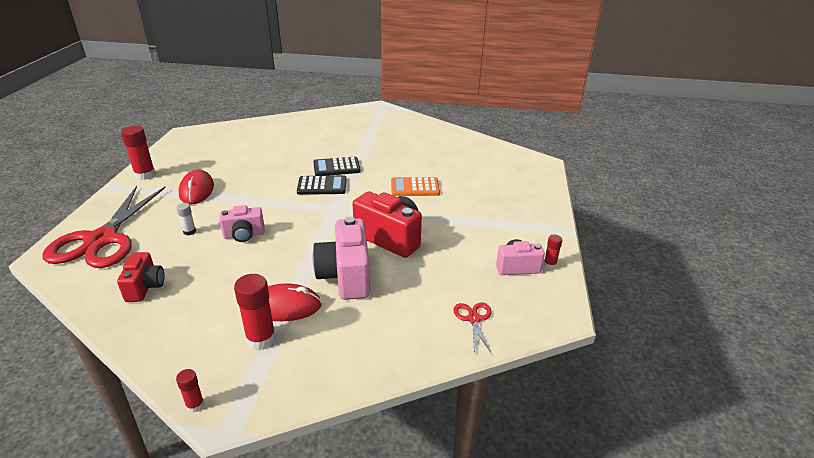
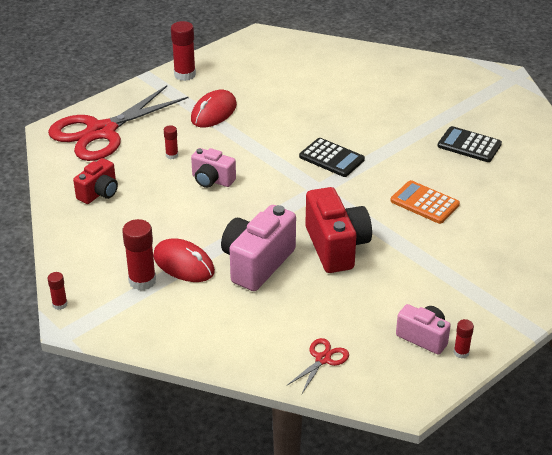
camera: 40 degrees right, 5 degrees up
white glue stick [176,203,196,235] -> red glue stick [164,125,178,159]
black calculator [313,157,361,176] -> black calculator moved to [438,126,502,162]

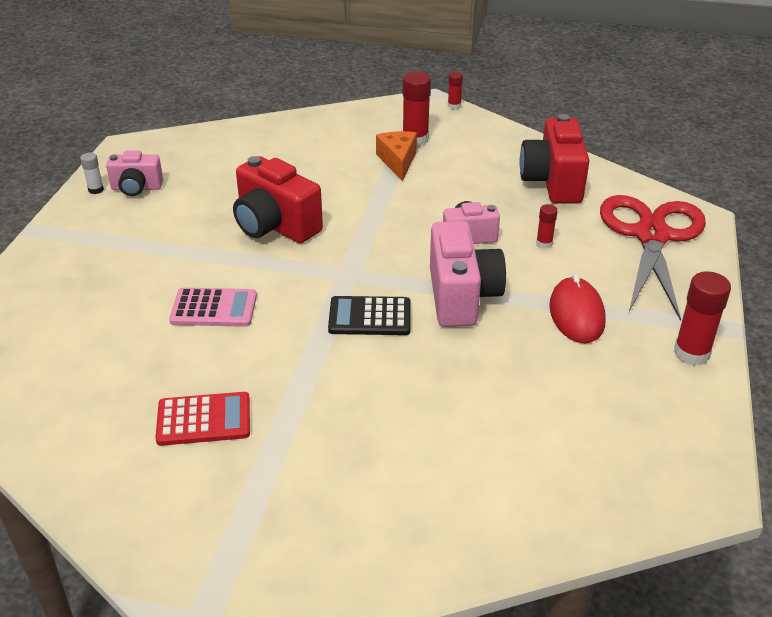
camera: 145 degrees right, 0 degrees up
red camera [73,158,118,204] -> red camera [520,114,589,204], size x1.68
red mouse [153,238,215,282] -> orange cheese [376,131,417,181]
pink camera [221,205,296,291] -> pink camera moved to [430,221,506,327]
red scissors [286,338,349,394] -> none
orange calculator [390,180,460,224] -> pink calculator [169,288,257,327]
black calculator [438,126,502,162] -> red calculator [155,392,250,446]
red glue stick [454,319,474,359] -> white glue stick [80,152,104,194]

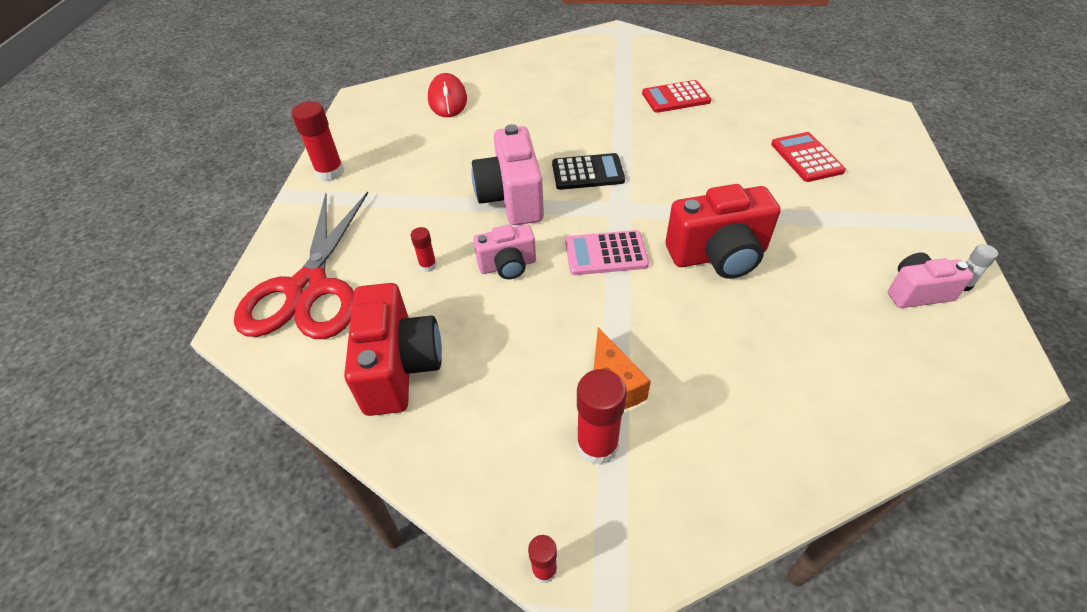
camera: 175 degrees right, 10 degrees up
pink calculator [169,288,257,327] -> pink calculator moved to [565,230,649,275]
red camera [233,156,323,243] -> red camera turned 135 degrees clockwise [665,184,781,279]
red mouse [549,273,606,343] -> red mouse moved to [428,73,467,117]
none -> red calculator [771,132,846,182]

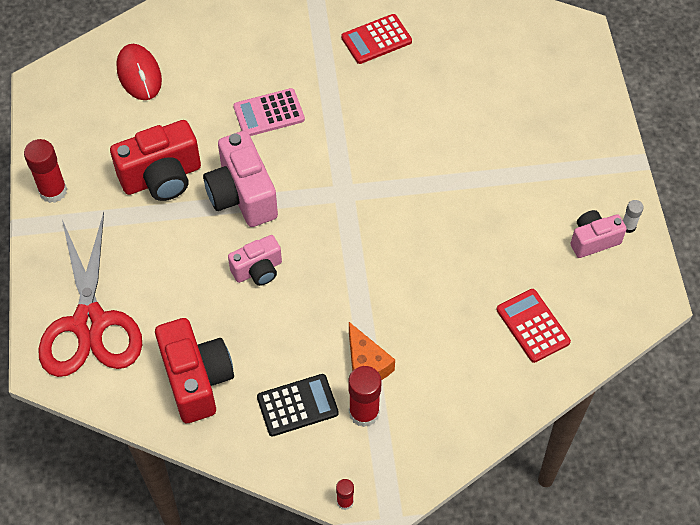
camera: 15 degrees left, 10 degrees up
red glue stick [411,227,437,272] -> none
black calculator [552,153,625,190] -> black calculator moved to [257,374,339,436]
pink calculator [565,230,649,275] -> pink calculator moved to [233,88,305,136]
red camera [665,184,781,279] -> red camera moved to [110,120,201,201]
red calculator [771,132,846,182] -> red calculator moved to [496,289,571,363]

